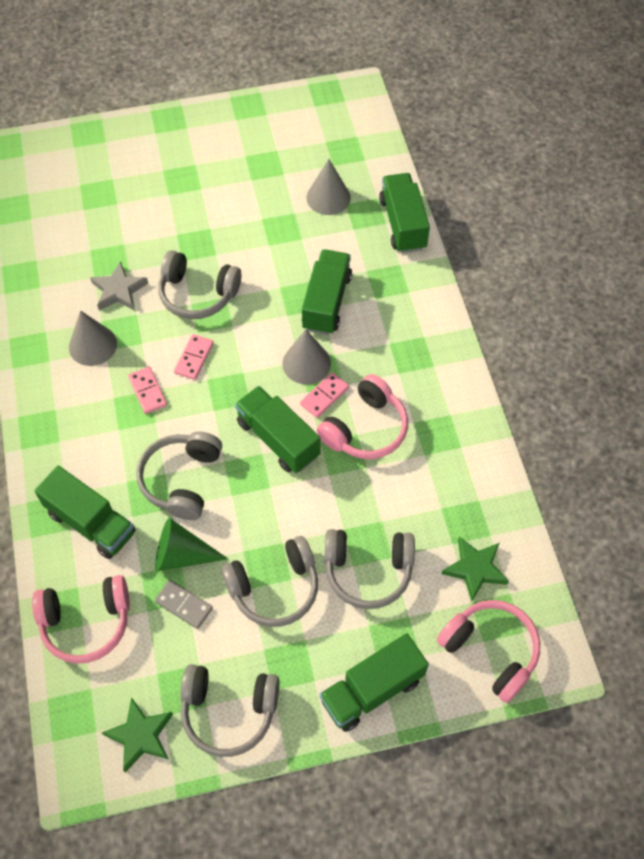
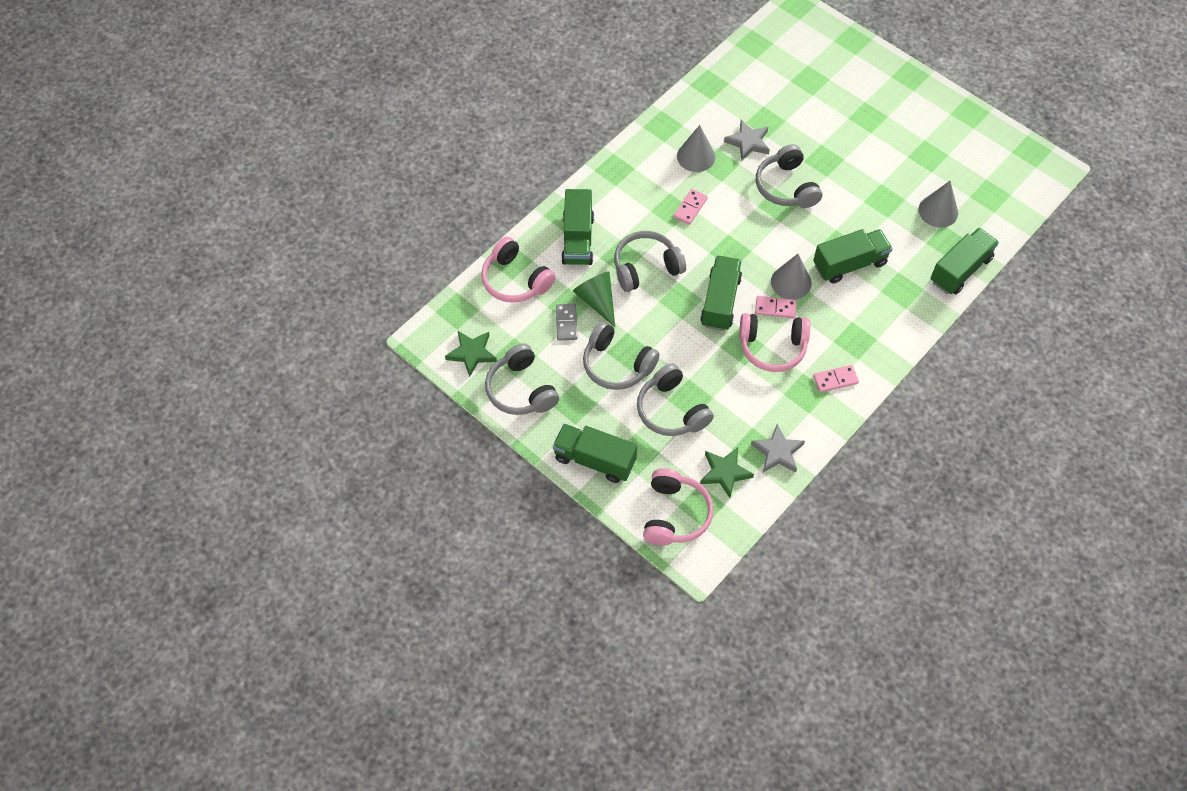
camera: 55 degrees right, 0 degrees up
pink domino [174,334,214,380] -> pink domino moved to [813,365,859,393]
none -> grey star [751,424,805,473]

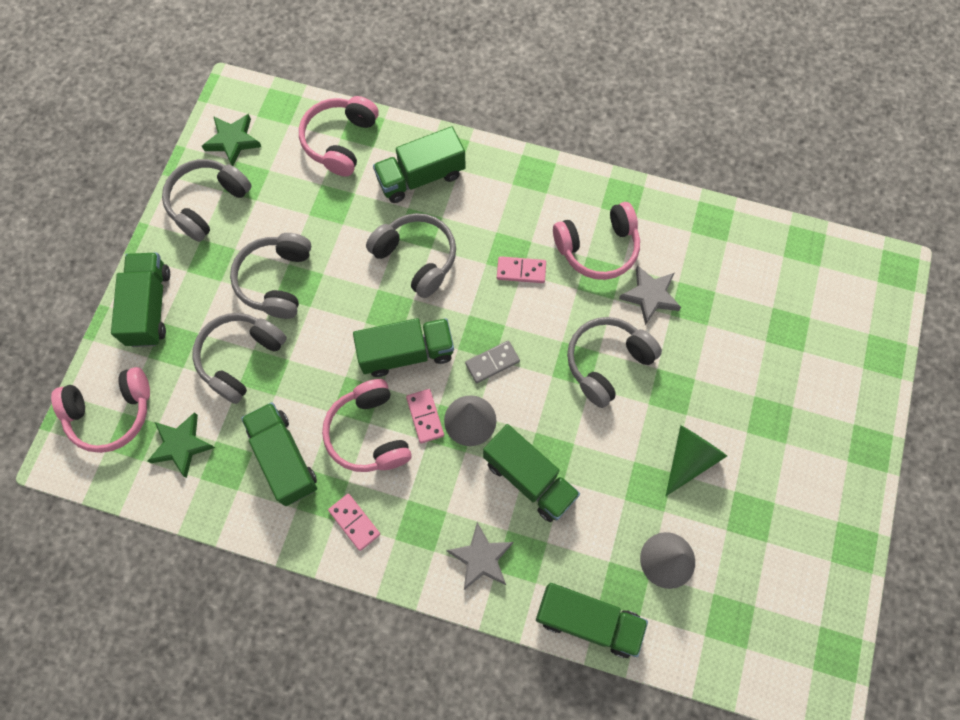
camera: 65 degrees right, 10 degrees up
grey domino [556,304,578,340] -> grey domino moved to [465,341,520,383]
green cone [573,272,615,327] -> green cone moved to [666,425,727,496]
grey cone [677,125,715,172] -> pink headphones [553,202,640,280]
grey star [751,424,805,473] -> grey star moved to [446,522,513,590]
none -> green truck [241,402,317,506]

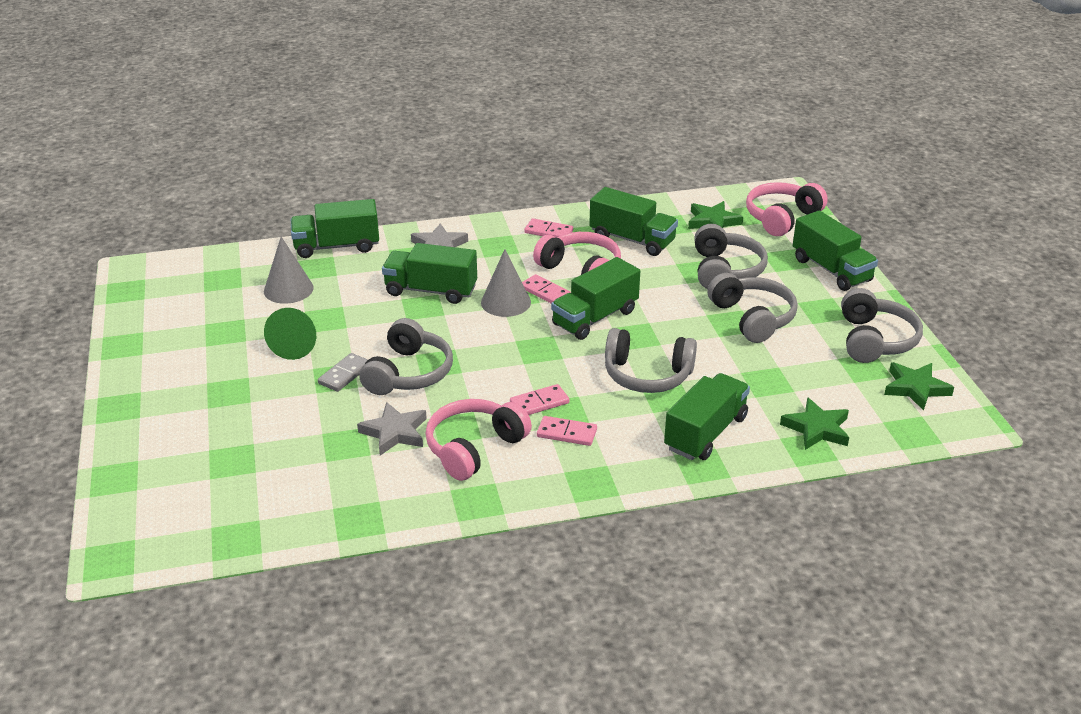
camera: 150 degrees right, 35 degrees down
pink headphones [299,96,379,177] -> green star [780,397,849,450]
grey domino [465,341,520,383] -> grey domino moved to [318,353,368,392]
none -> pink domino [537,416,597,446]

